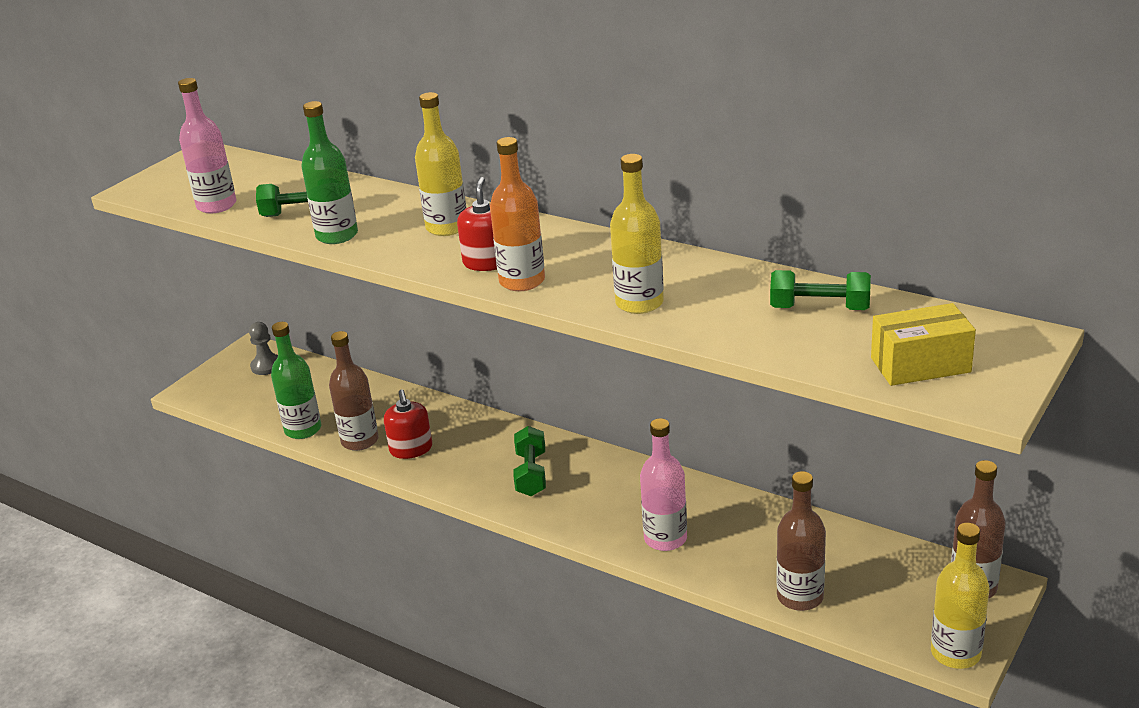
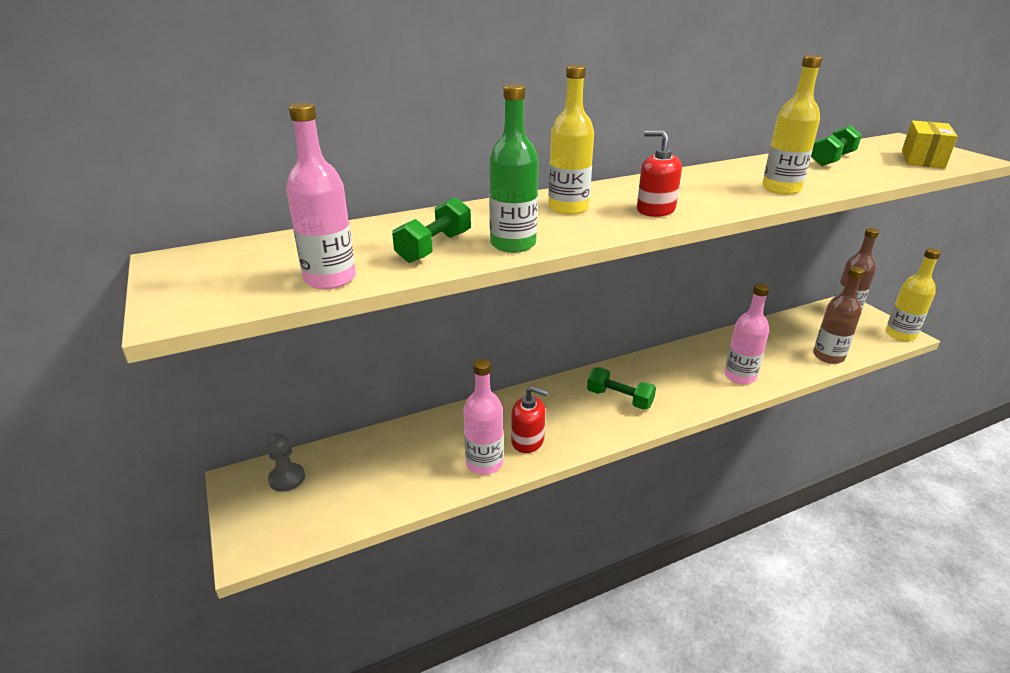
camera: 60 degrees left, 0 degrees up
green bottle [271,322,321,439] -> none
brown bottle [329,331,379,451] -> pink bottle [463,359,503,475]
orange bottle [490,137,545,291] -> none

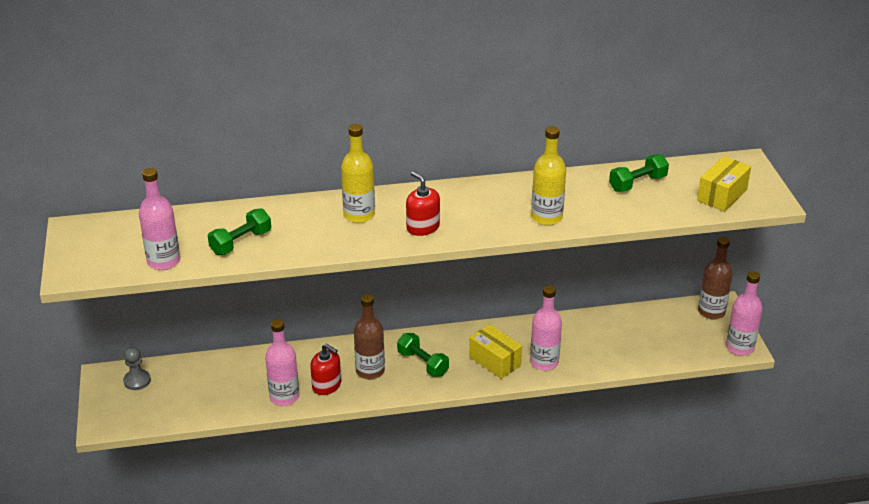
camera: 15 degrees right, 5 degrees up
green bottle [489,84,539,253] -> none
brown bottle [813,266,865,364] -> brown bottle moved to [354,294,385,379]
yellow bottle [886,248,941,341] -> pink bottle [726,271,763,356]
none -> yellow box [469,324,522,379]

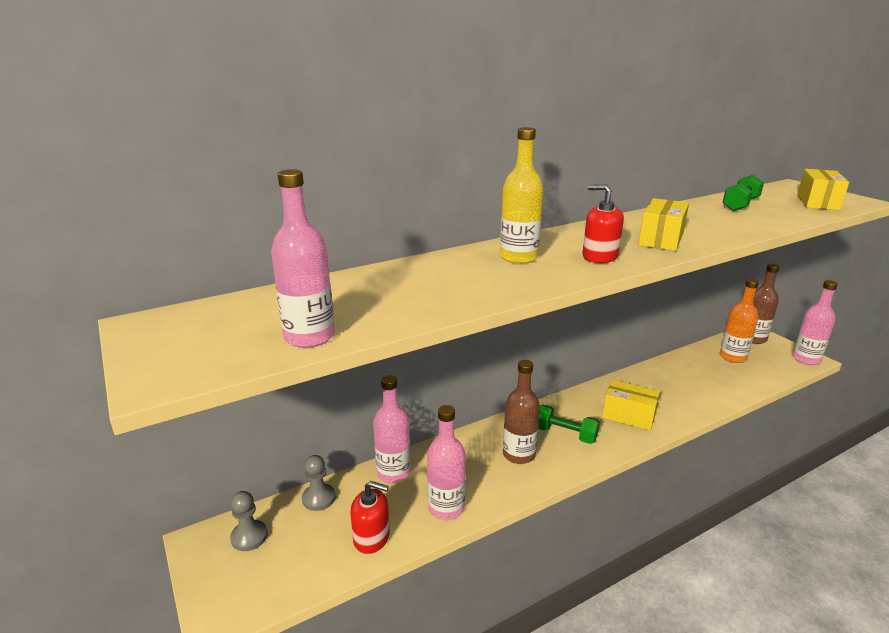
camera: 20 degrees left, 10 degrees down
green dumbbell [208,208,271,255] -> none
red soap dispenser [310,344,341,395] -> red soap dispenser moved to [350,481,390,554]
pink bottle [530,285,562,370] -> pink bottle moved to [373,375,411,483]
yellow bottle [531,126,566,225] -> none
none -> grey pawn [302,455,336,511]
none -> yellow box [639,198,689,251]
none -> orange bottle [720,279,759,363]

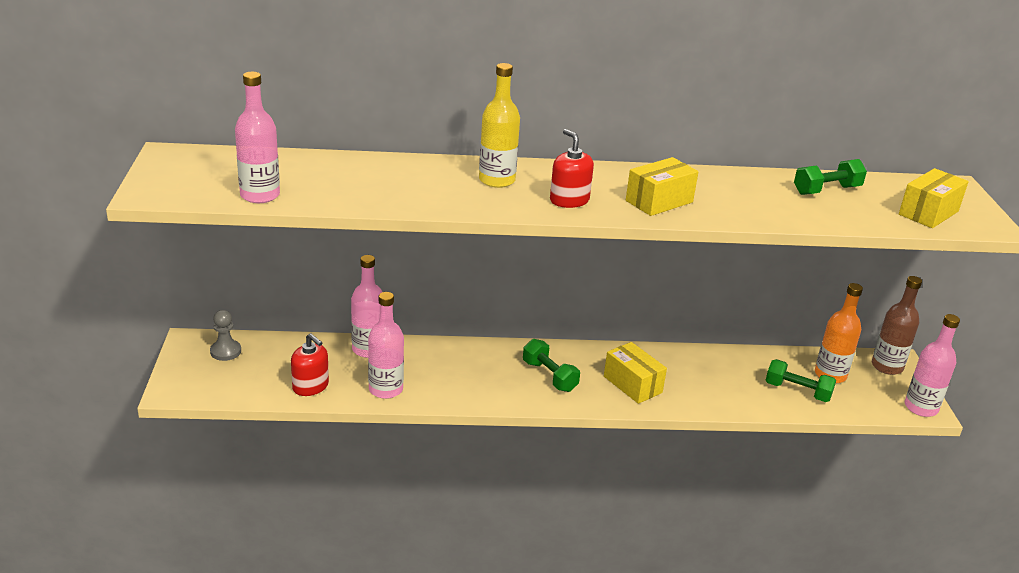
camera: 25 degrees right, 5 degrees up
grey pawn [302,455,336,511] -> none
brown bottle [503,360,540,464] -> none
none -> green dumbbell [765,359,836,402]

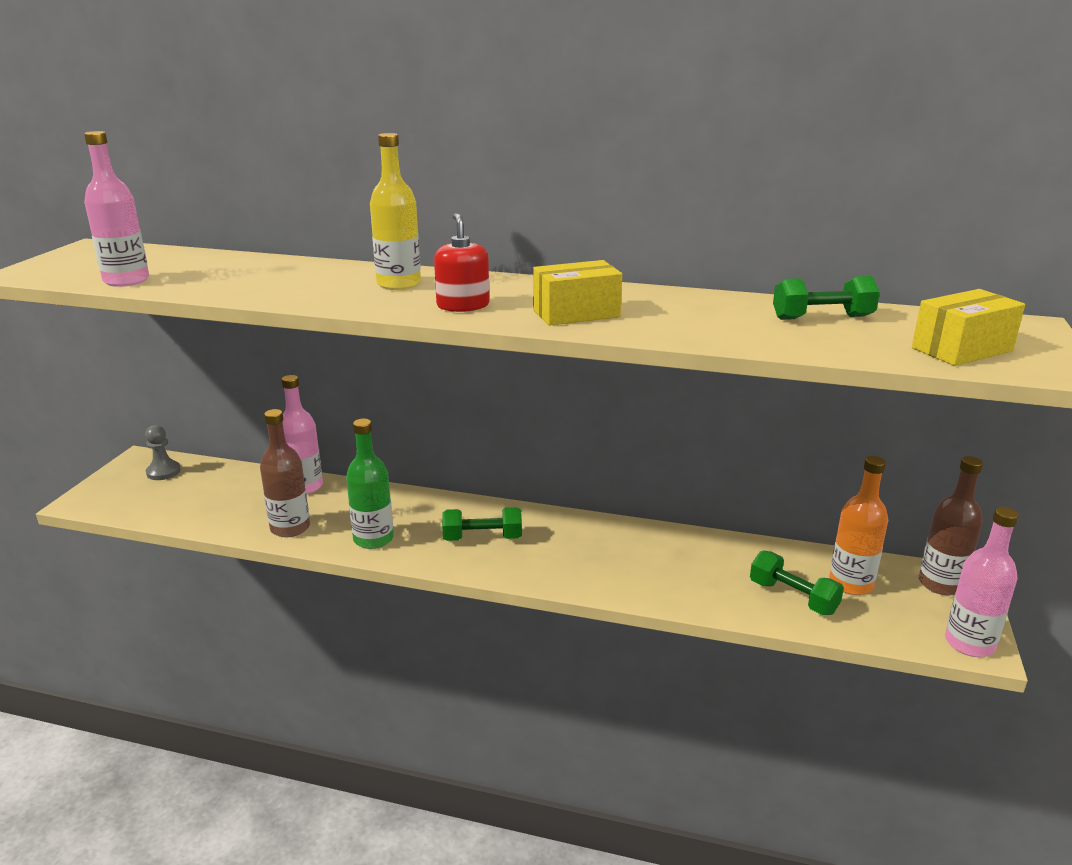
camera: 20 degrees right, 5 degrees down
red soap dispenser [291,333,329,396] -> none
pink bottle [368,292,404,399] -> brown bottle [260,409,310,537]
green dumbbell [523,339,580,392] -> green dumbbell turned 75 degrees counterclockwise [442,507,522,541]
yellow box [604,342,667,404] -> none
none -> green bottle [346,419,394,549]

